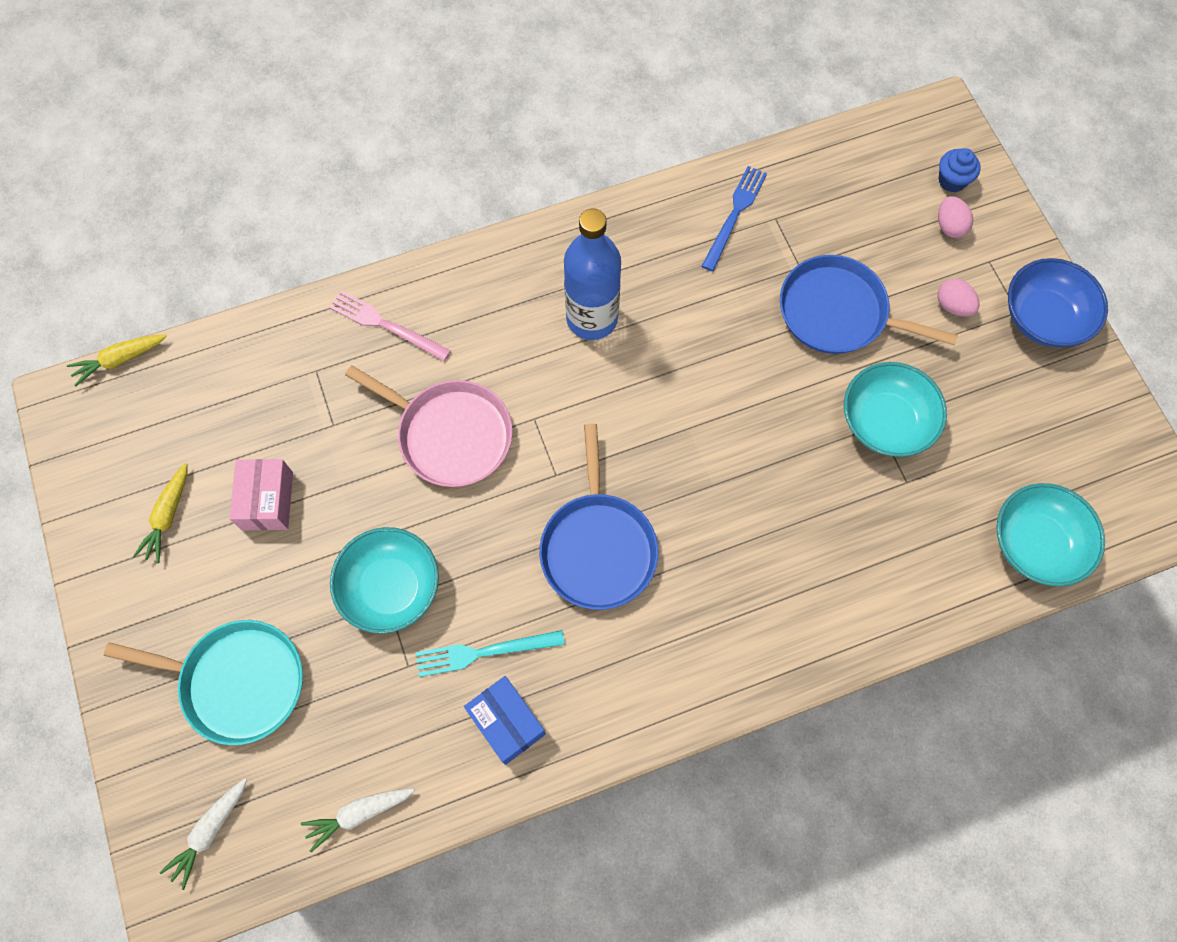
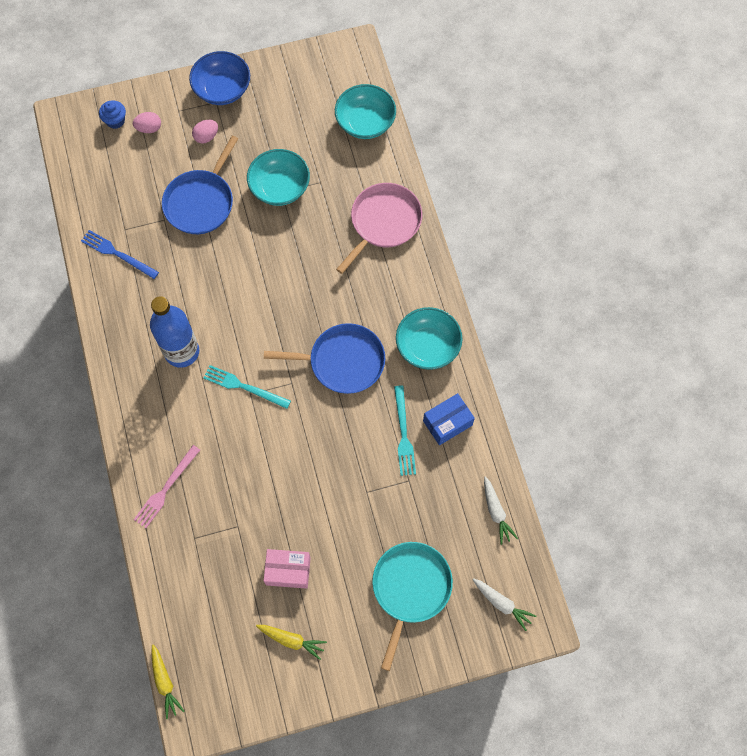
camera: 85 degrees left, 0 degrees up
turquoise bowl [330,527,439,634] -> turquoise bowl moved to [396,307,463,370]
pink pan [345,365,513,487] -> pink pan moved to [336,183,422,274]
none -> turquoise fork [203,365,291,409]

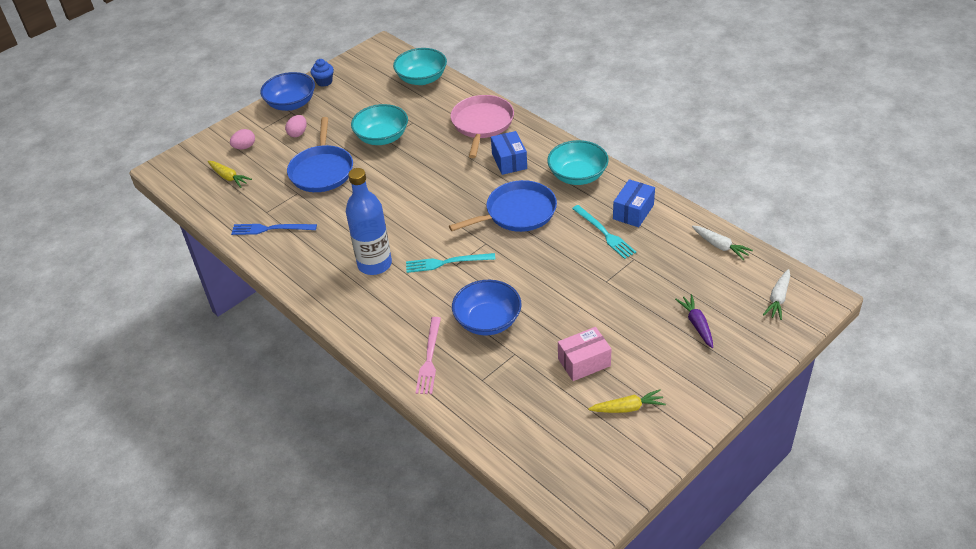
camera: 25 degrees left, 25 degrees down
blue cupcake [99,100,126,129] -> blue cupcake moved to [311,59,334,87]
yellow carrot [151,644,185,719] -> yellow carrot moved to [208,161,252,188]
turquoise pan [372,542,453,671] -> purple carrot [675,294,713,348]
white carrot [472,578,536,631] -> white carrot turned 105 degrees clockwise [763,269,790,320]
none -> blue bowl [452,280,521,336]
none -> blue box [491,131,527,175]

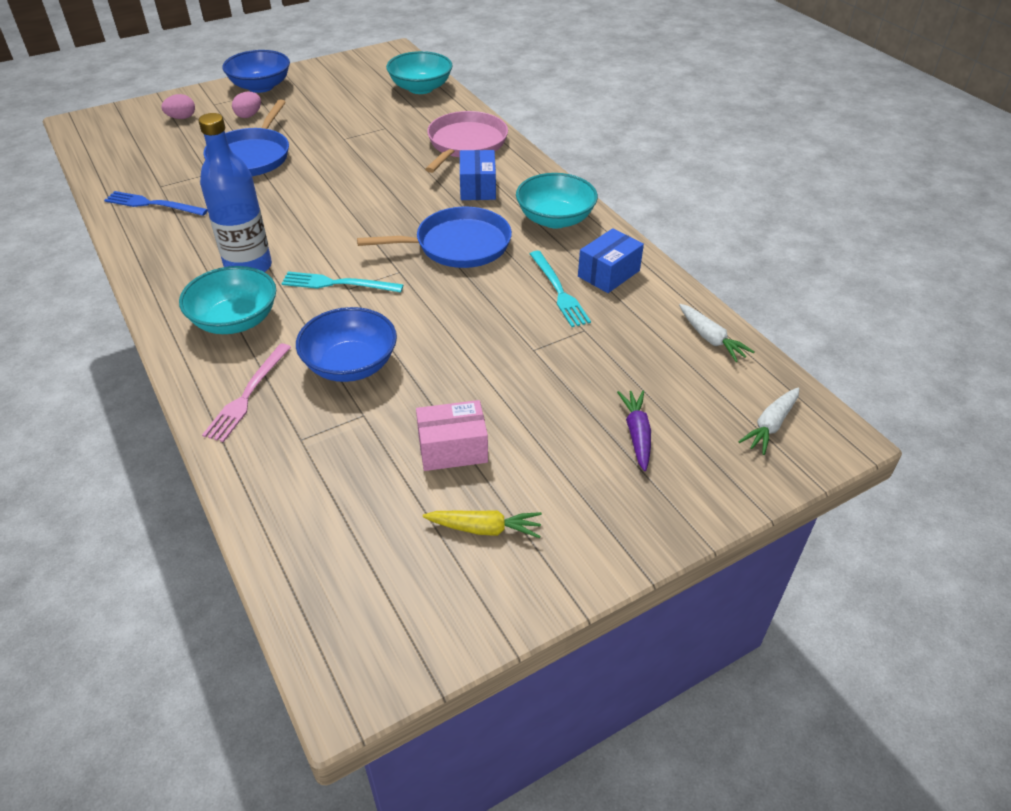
camera: 10 degrees right, 0 degrees up
yellow carrot [208,161,252,188] -> none
blue cupcake [311,59,334,87] -> none
turquoise bowl [351,104,408,145] -> turquoise bowl moved to [179,266,276,334]

